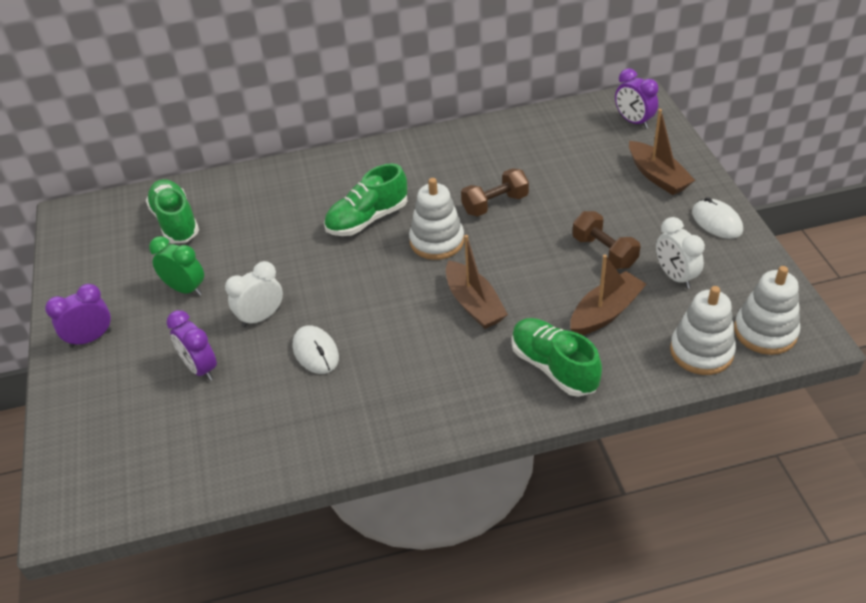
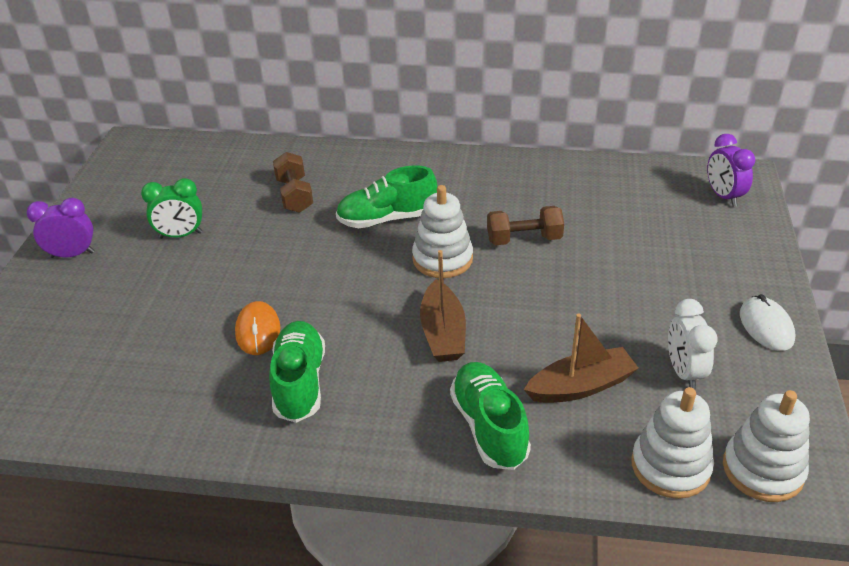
camera: 20 degrees right, 5 degrees down
green shoe [146,179,199,244] -> green shoe moved to [269,321,325,423]
green clock [149,236,204,296] -> green clock turned 120 degrees clockwise [141,178,202,238]
purple clock [167,310,217,381] -> none
white clock [225,261,283,328] -> none
white mouse [293,326,339,374] -> orange mouse [235,301,280,355]
brown dumbbell [573,211,640,269] -> brown dumbbell moved to [273,152,313,213]
brown boat [629,109,695,195] -> none

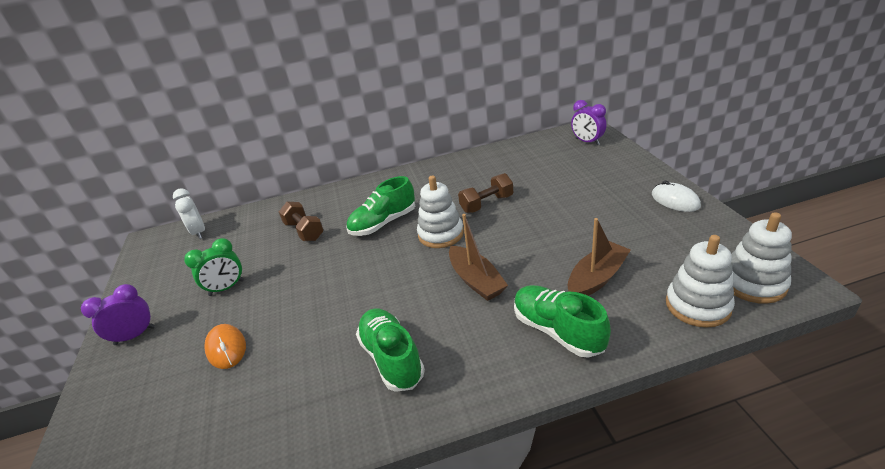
camera: 20 degrees left, 5 degrees down
orange mouse [235,301,280,355] -> orange mouse moved to [204,324,246,369]
white clock [668,299,717,389] -> white clock moved to [173,188,205,239]

